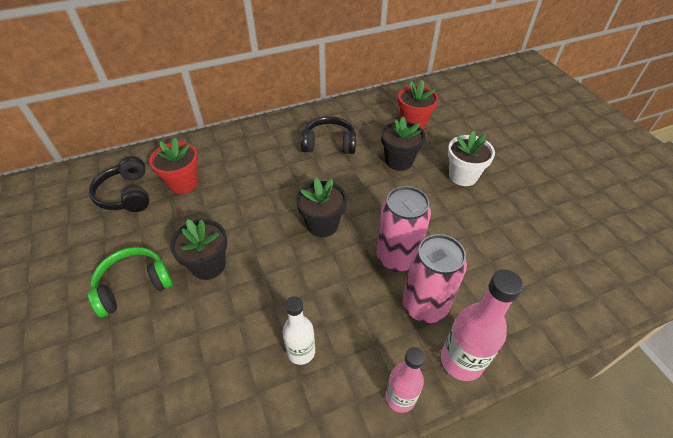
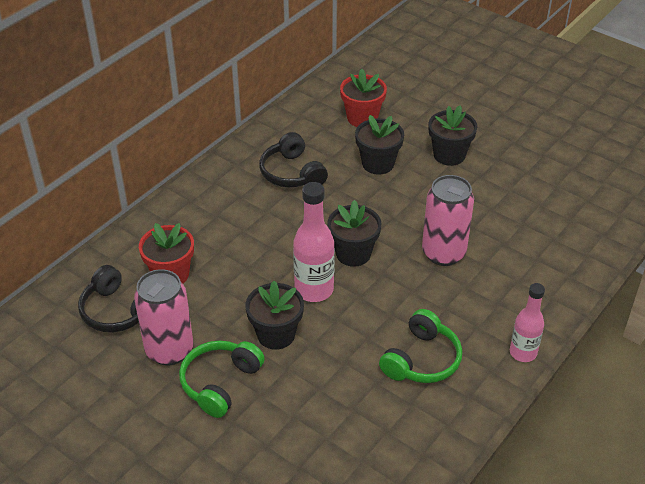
camera: 30 degrees left, 5 degrees down
white bottle [282,296,315,365] -> green headphones [379,309,462,383]
black headphones [300,116,356,154] -> black headphones turned 90 degrees counterclockwise [259,132,328,188]
pink can [402,234,467,323] -> pink can moved to [134,269,193,365]
pink bottle [441,270,523,381] -> pink bottle moved to [293,182,335,302]
white flower pot [448,131,495,186] -> black flower pot [428,105,477,166]

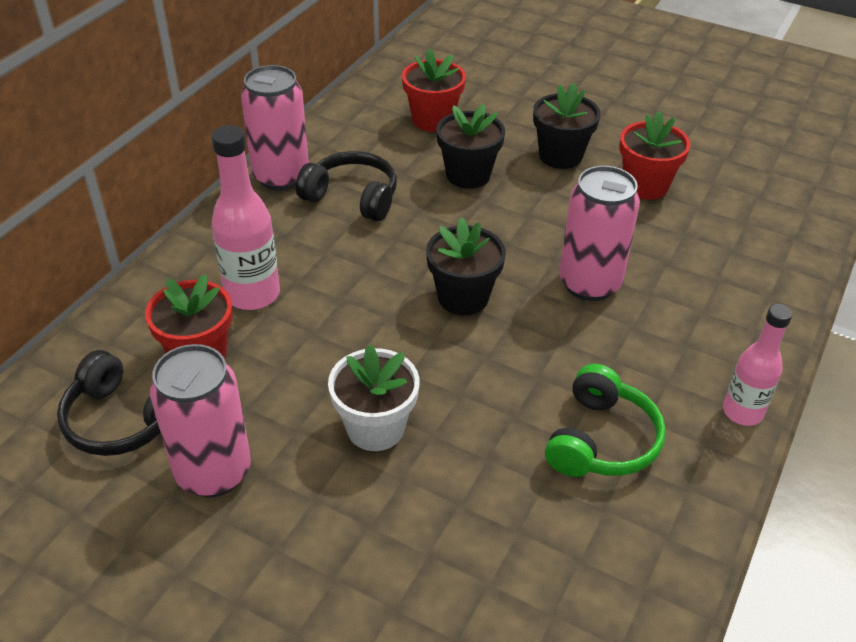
camera: 10 degrees left, 0 degrees up
green headphones [179,341,265,418] -> none
black flower pot [246,281,304,350] -> white flower pot [328,344,420,451]
black headphones [259,132,328,188] -> black headphones turned 150 degrees clockwise [296,151,397,222]
pink bottle [293,182,335,302] -> pink bottle moved to [211,125,280,310]
none -> pink can [241,65,309,191]
none -> red flower pot [619,111,691,200]

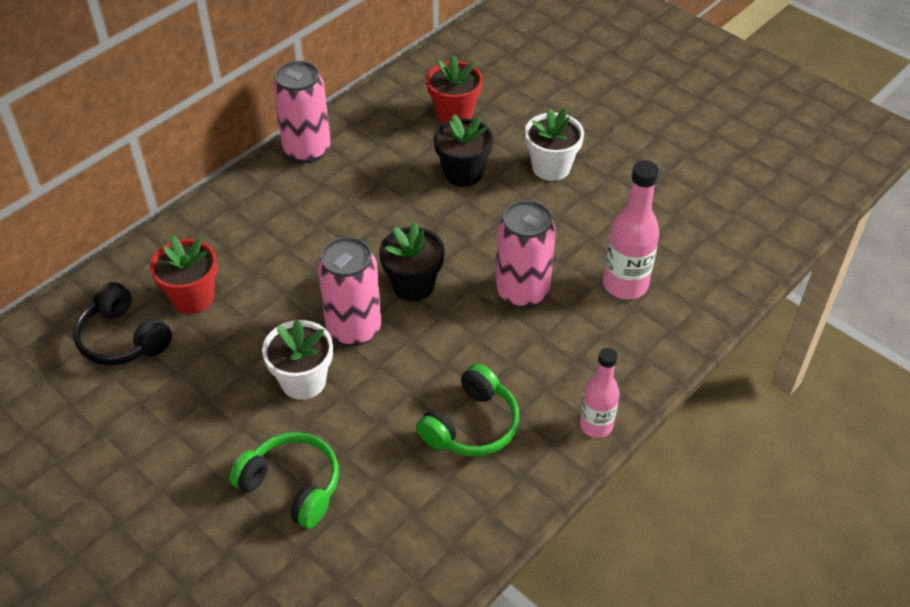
camera: 15 degrees right, 5 degrees up
pink can [150,344,251,497] -> pink can moved to [318,237,382,346]
pink bottle [211,125,280,310] -> pink bottle moved to [603,160,659,300]
black headphones [296,151,397,222] -> none
black flower pot [533,83,601,169] -> white flower pot [525,108,584,181]
red flower pot [619,111,691,200] -> none
none -> green headphones [229,432,339,529]

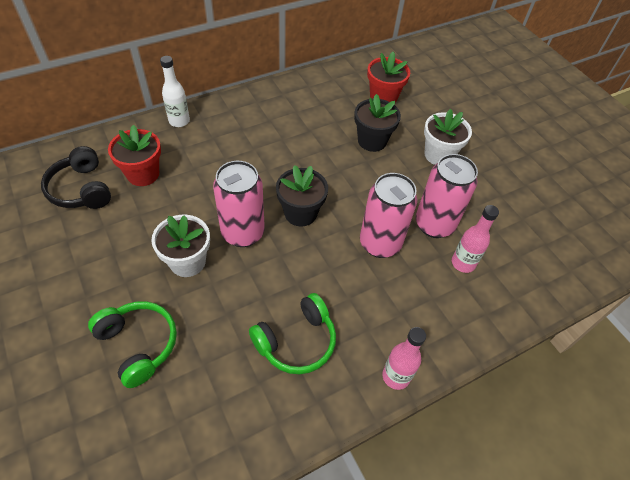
camera: 15 degrees right, 5 degrees up
pink can [273,61,331,163] -> pink can moved to [416,154,478,238]
pink bottle [603,160,659,300] -> pink bottle [452,205,499,273], size x0.66
none -> white bottle [160,56,190,127]

